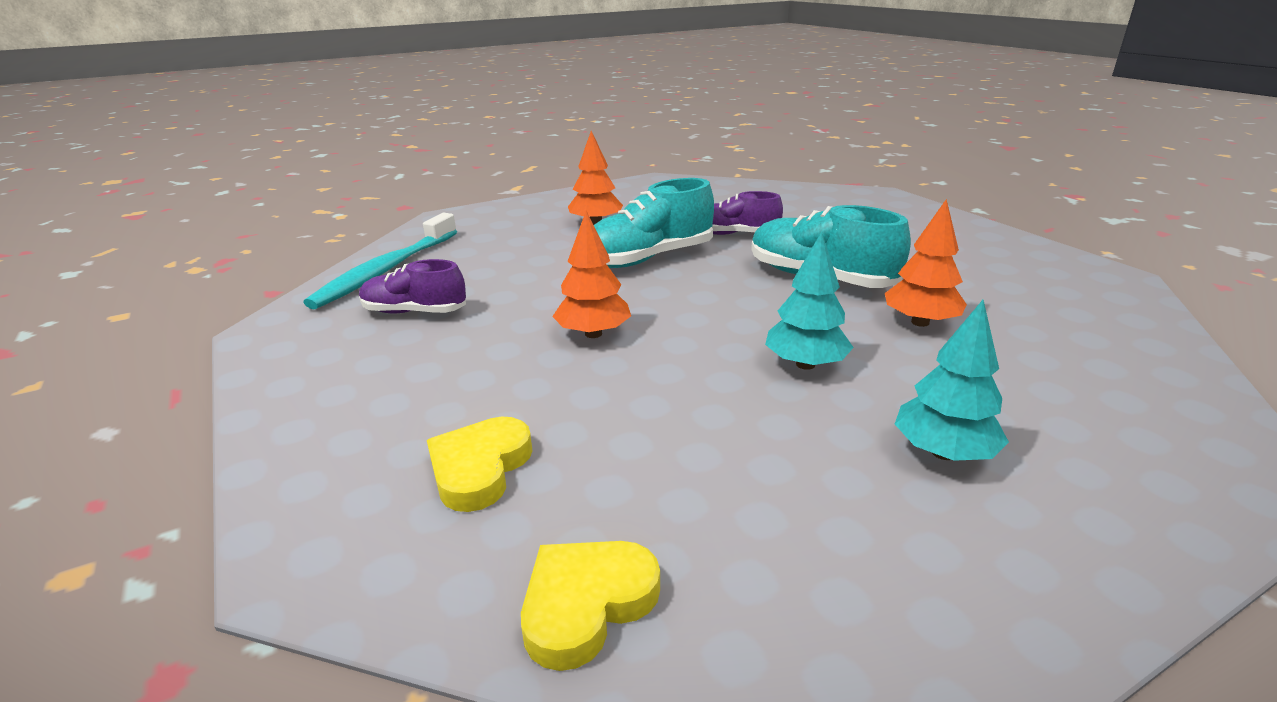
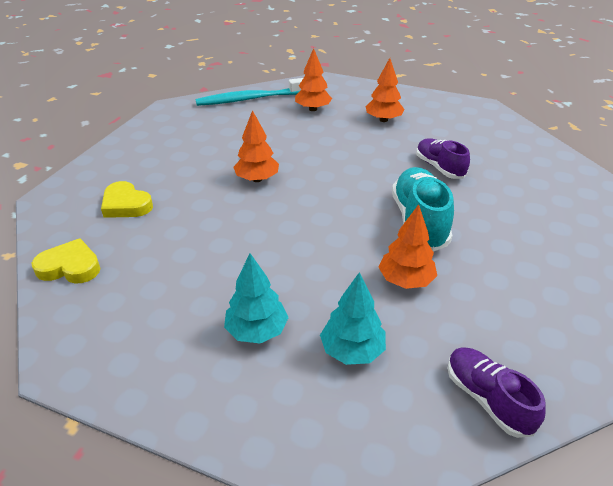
camera: 50 degrees right, 10 degrees up
purple shoe [359,259,466,313] -> purple shoe moved to [448,347,546,438]
yellow heart [427,416,533,512] -> yellow heart turned 120 degrees counterclockwise [101,181,153,218]
turquoise shoe [594,178,714,268] -> none
turquoise tree [765,232,854,370] -> turquoise tree moved to [320,272,386,365]
none -> orange tree [295,48,332,111]

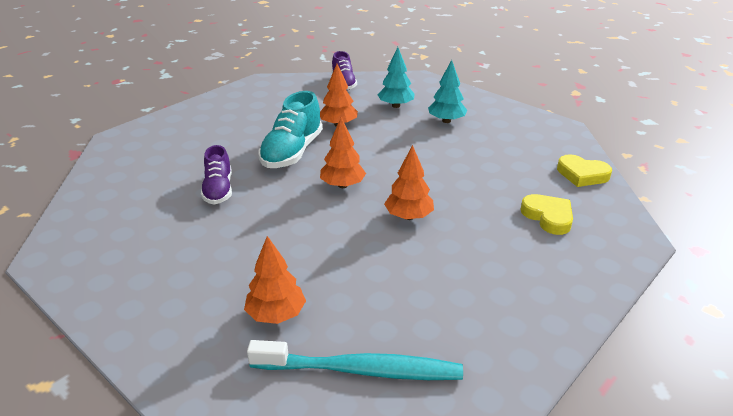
camera: 160 degrees left, 5 degrees down
orange tree [366,58,404,122] -> orange tree moved to [320,117,366,188]

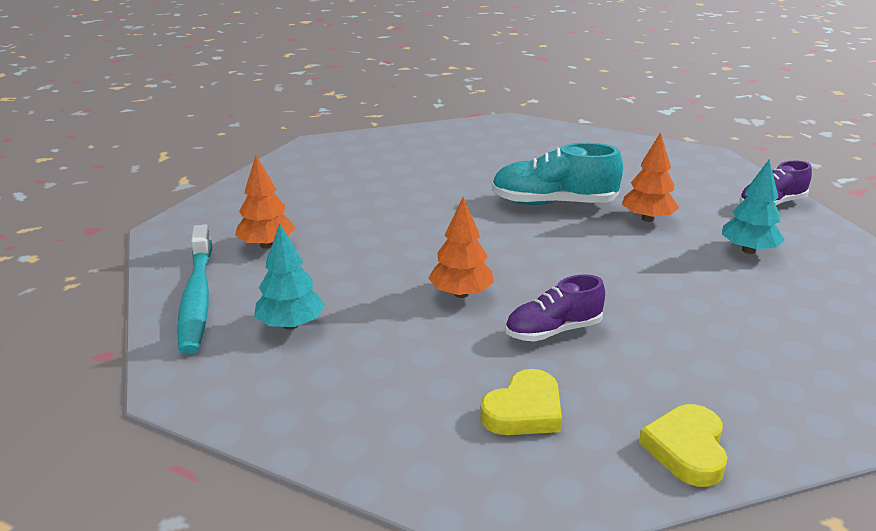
camera: 75 degrees right, 5 degrees down
purple shoe [201,145,232,205] -> purple shoe moved to [505,274,605,342]
orange tree [320,117,366,188] -> none
turquoise tree [428,60,467,123] -> turquoise tree moved to [254,223,325,330]

